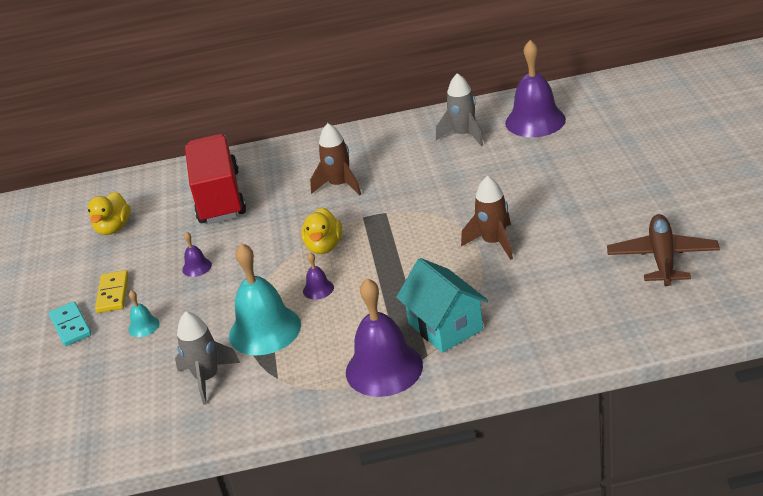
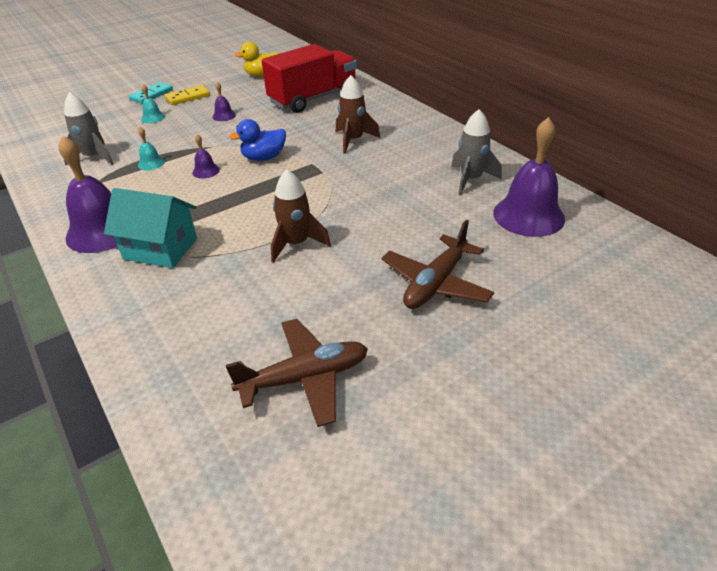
camera: 60 degrees right, 5 degrees up
turquoise bell [229,243,301,355] -> turquoise bell [138,127,165,170], size x0.44
yellow duck [301,207,342,254] -> blue duck [229,119,286,161]
turquoise house [396,258,488,353] -> turquoise house turned 75 degrees clockwise [104,188,197,268]
none -> brown plane [381,220,494,309]

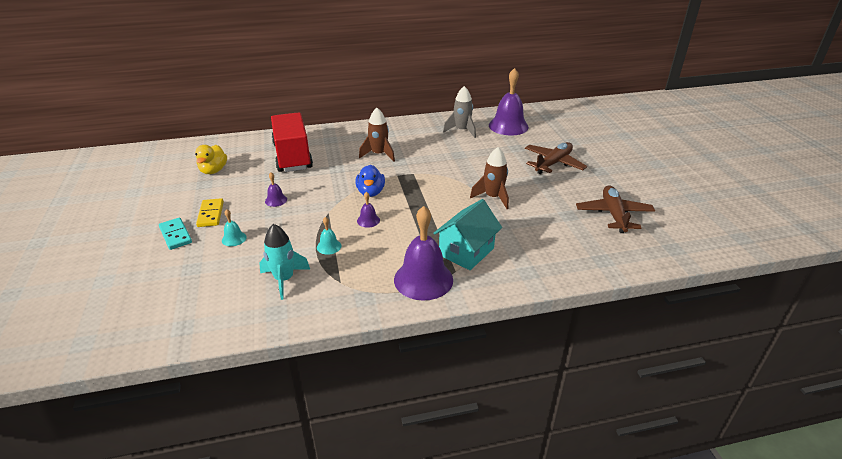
camera: 70 degrees left, 5 degrees down
grey rocket [64,92,114,166] -> turquoise rocket [259,224,310,300]
brown plane [381,220,494,309] -> brown plane turned 105 degrees counterclockwise [525,142,587,174]

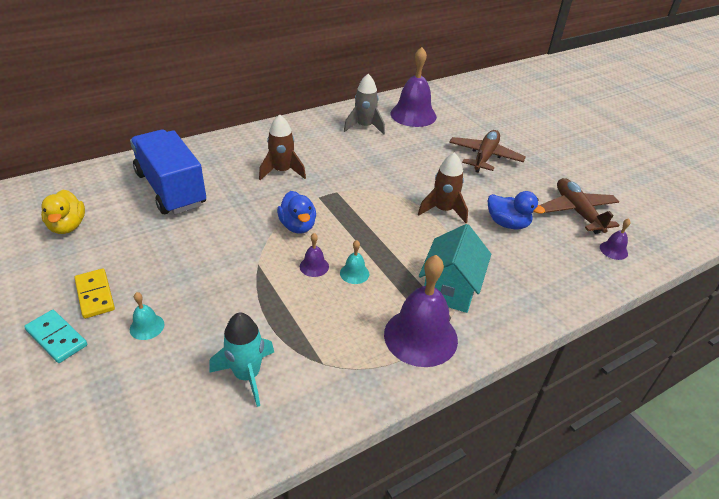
camera: 20 degrees left, 5 degrees up
purple bell [265,172,287,207] -> purple bell moved to [600,218,630,260]
red truck [271,112,313,172] -> blue truck [130,130,206,214]
turquoise bell [317,217,341,255] -> turquoise bell moved to [340,240,369,284]
none -> blue duck [488,191,545,229]

